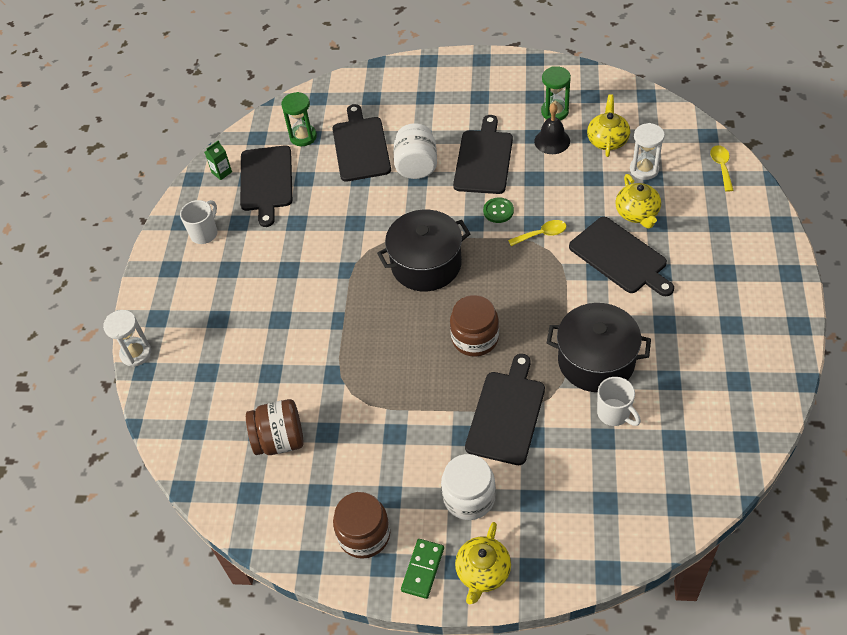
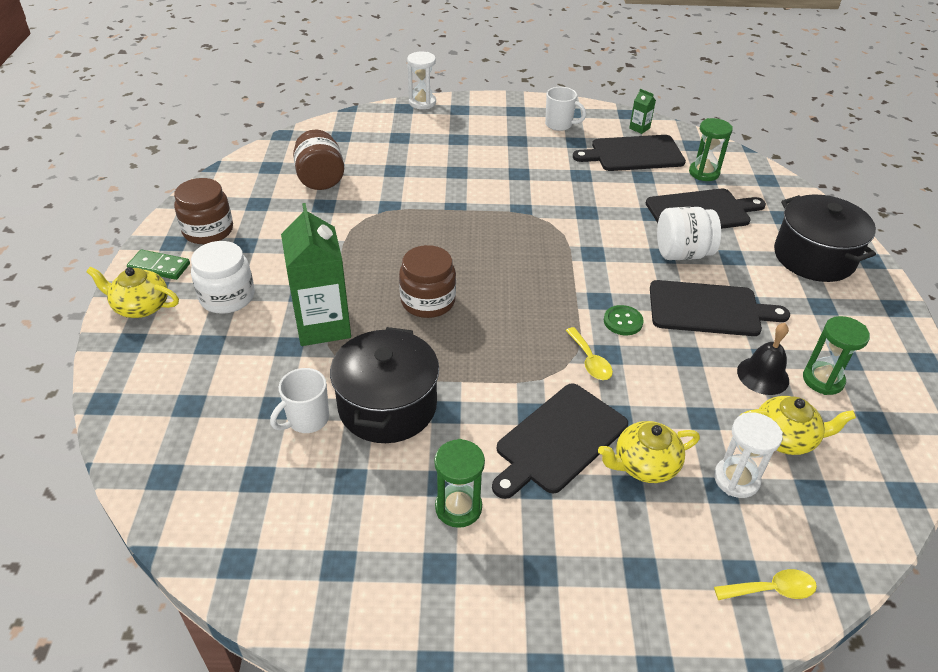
camera: 80 degrees right, 10 degrees down
black pot [377,210,471,291] -> black pot moved to [774,194,876,282]
black cutting board [465,354,545,465] -> green carton [281,203,351,346]
none -> green hourglass [434,439,485,528]

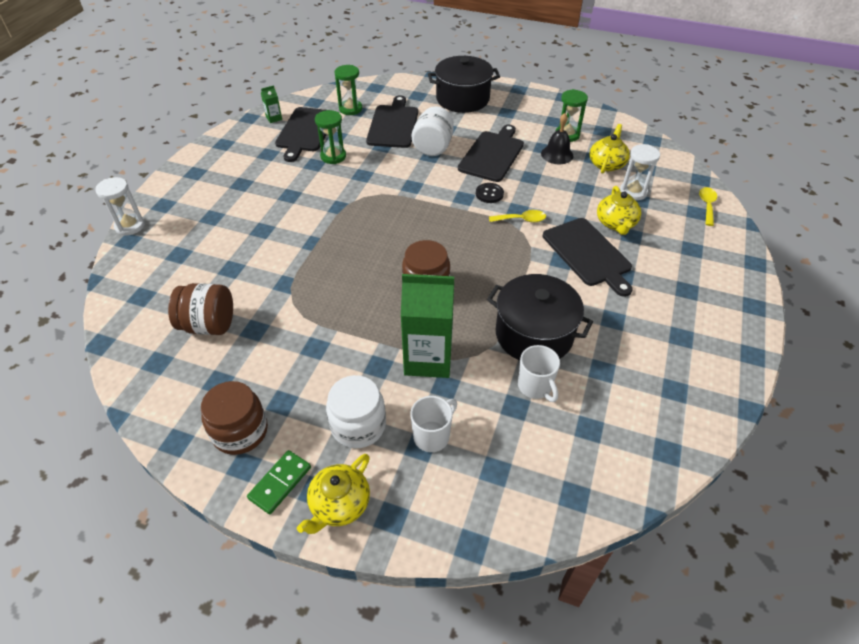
camera: 70 degrees left, 5 degrees up
green hourglass [434,439,485,528] -> green hourglass moved to [315,110,346,164]
white mug [545,87,586,131] -> white mug moved to [410,396,457,452]
green button [604,305,644,335] -> black button [476,183,504,203]

